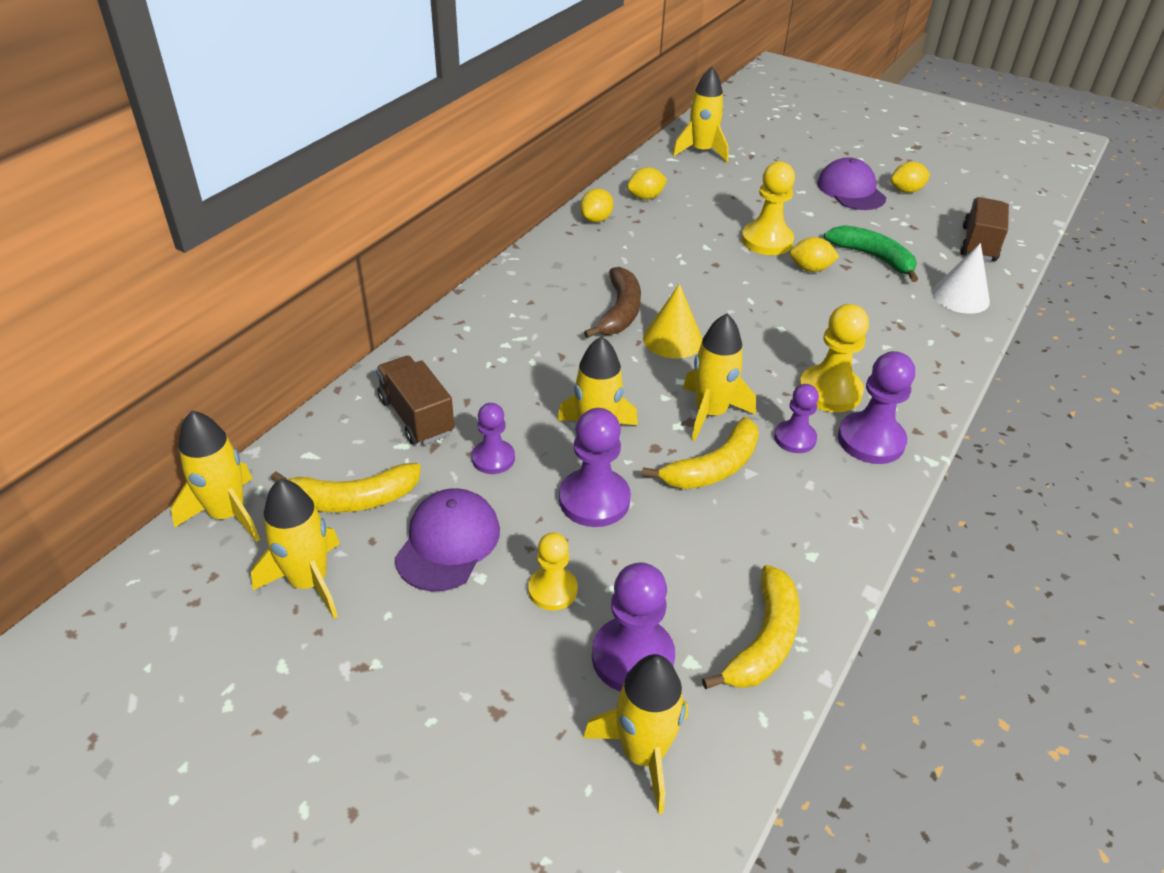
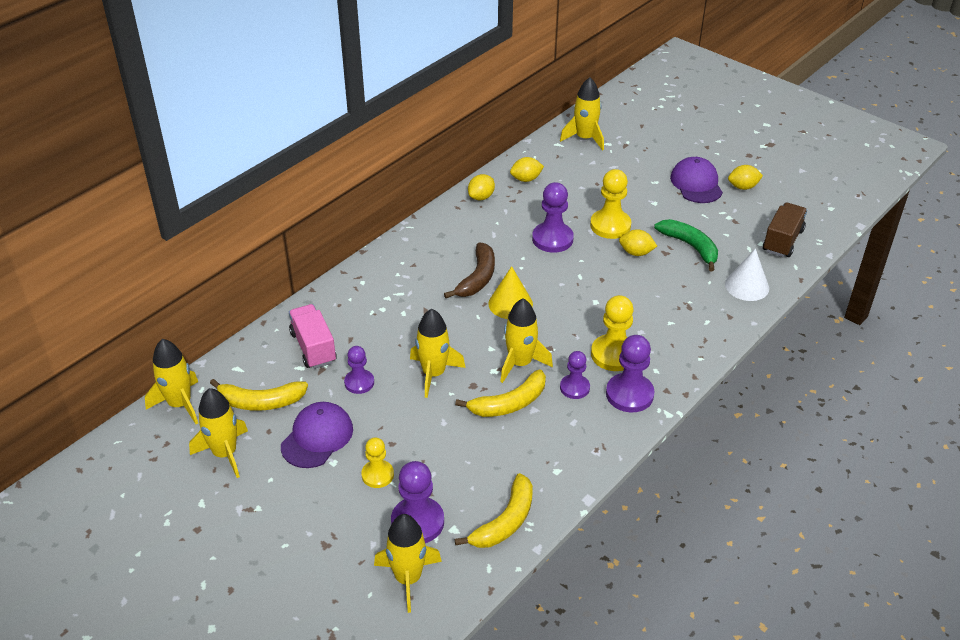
camera: 10 degrees right, 0 degrees up
brown truck [376,356,454,445] -> pink truck [289,304,337,369]
purple pawn [559,408,631,527] -> purple pawn moved to [532,182,574,253]

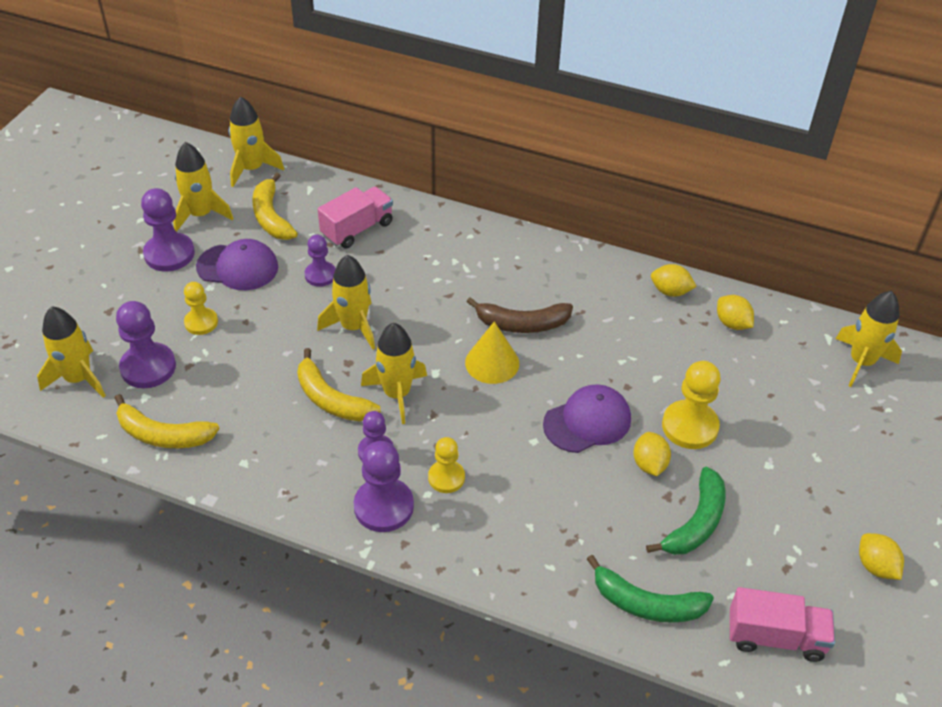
camera: 70 degrees right, 5 degrees up
purple pawn [532,182,574,253] -> purple pawn moved to [141,188,195,272]
yellow pawn [591,295,634,371] -> yellow pawn [428,437,465,493], size x0.63
purple cap [670,157,723,203] -> purple cap moved to [543,385,631,453]
white cone [725,249,769,301] -> green banana [587,555,714,623]
brown truck [763,203,807,257] -> pink truck [730,587,835,662]

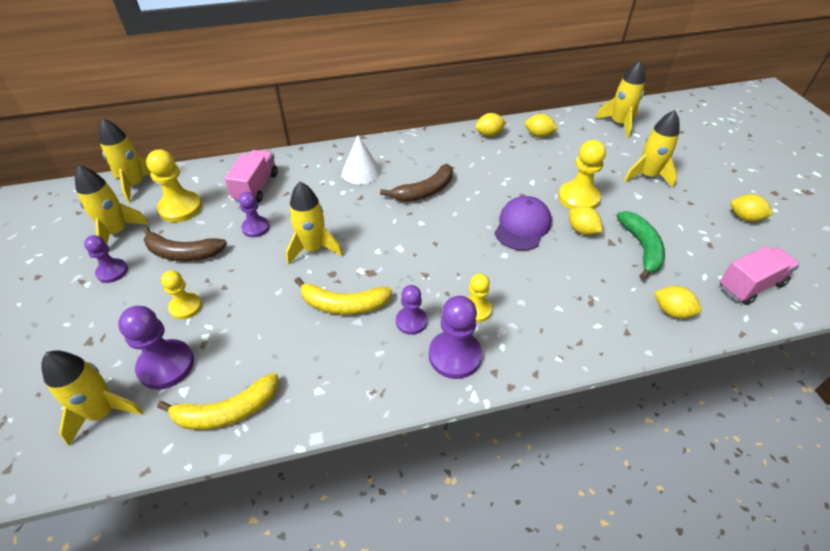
camera: 35 degrees left, 0 degrees up
purple pawn [141,188,195,272] -> purple pawn [84,235,128,283], size x0.63
purple cap [196,239,278,290] -> brown banana [143,226,227,261]
yellow banana [252,172,298,240] -> yellow pawn [146,150,202,222]
yellow rocket [361,323,427,424] -> yellow rocket moved to [624,110,680,188]
yellow cone [465,321,519,384] -> none
green banana [587,555,714,623] -> yellow lemon [654,286,702,318]
none -> white cone [342,135,381,185]

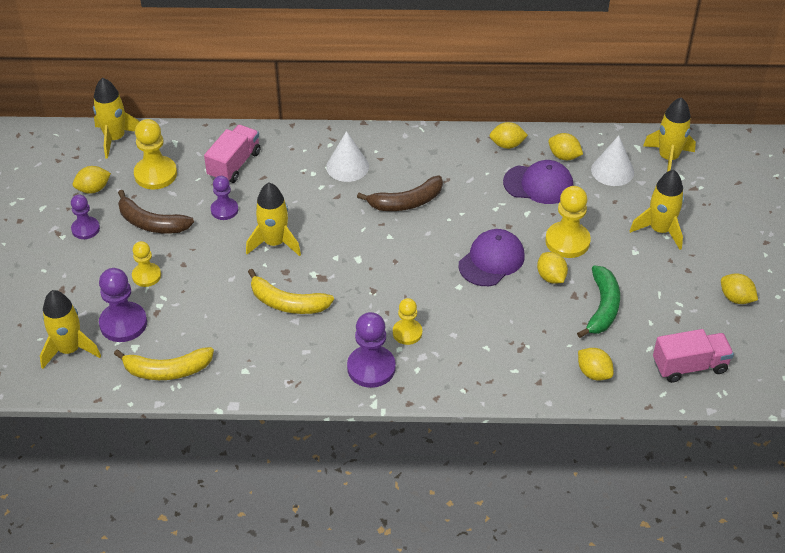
camera: 15 degrees right, 0 degrees up
yellow rocket [75,165,149,244] -> yellow lemon [73,166,111,193]
purple pawn [396,285,427,335] -> none
none -> purple cap [503,160,573,204]
none -> white cone [591,136,634,186]

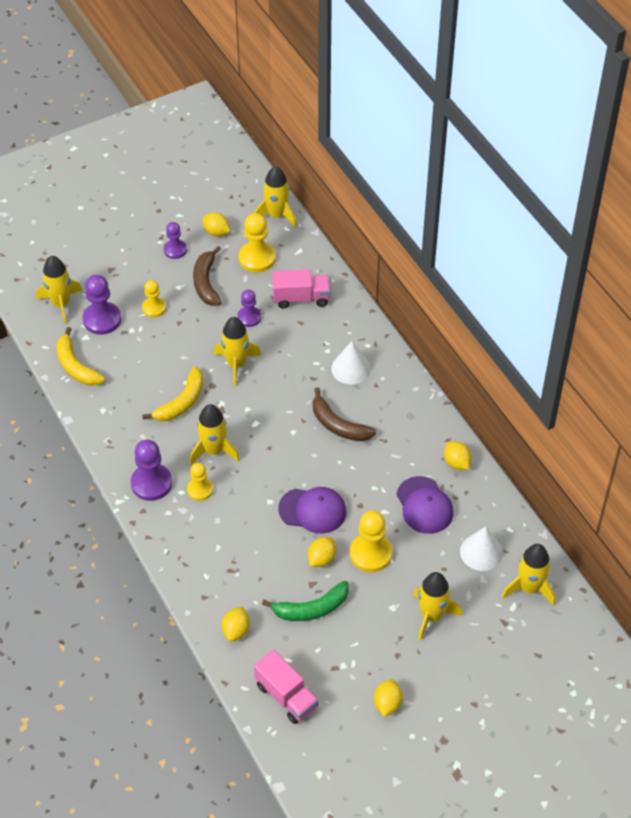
camera: 60 degrees right, 5 degrees up
yellow banana [248,269,334,314] -> yellow banana turned 135 degrees counterclockwise [142,366,204,421]
yellow lemon [548,133,583,160] -> none
none -> yellow rocket [190,404,240,465]

